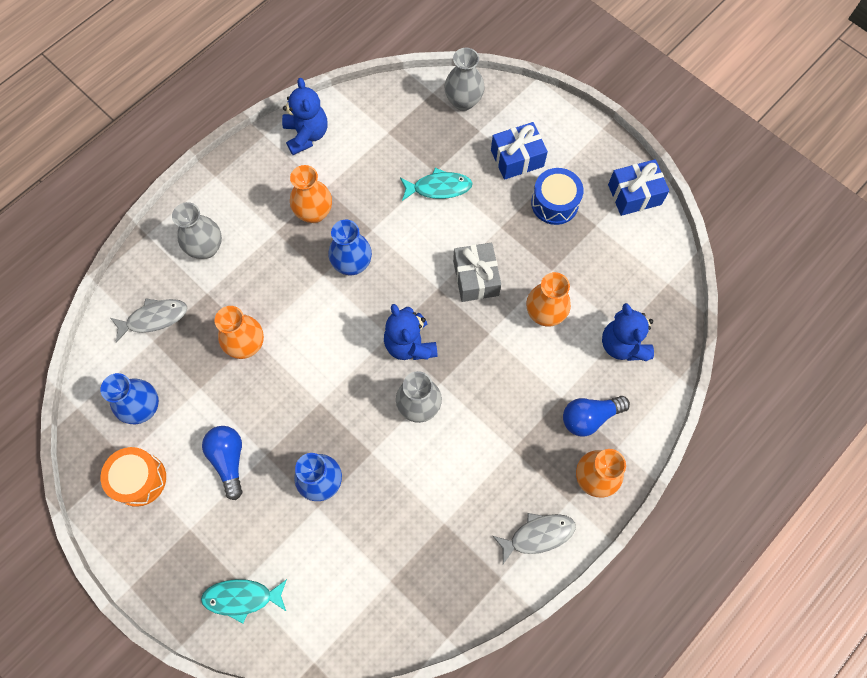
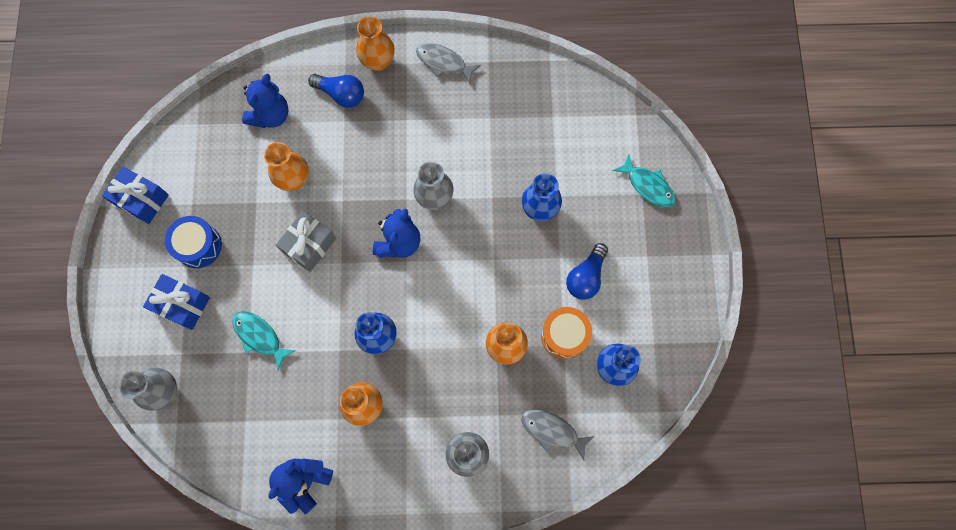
camera: 135 degrees left, 5 degrees up
orange drum [101,447,166,507] -> orange drum moved to [541,307,592,359]

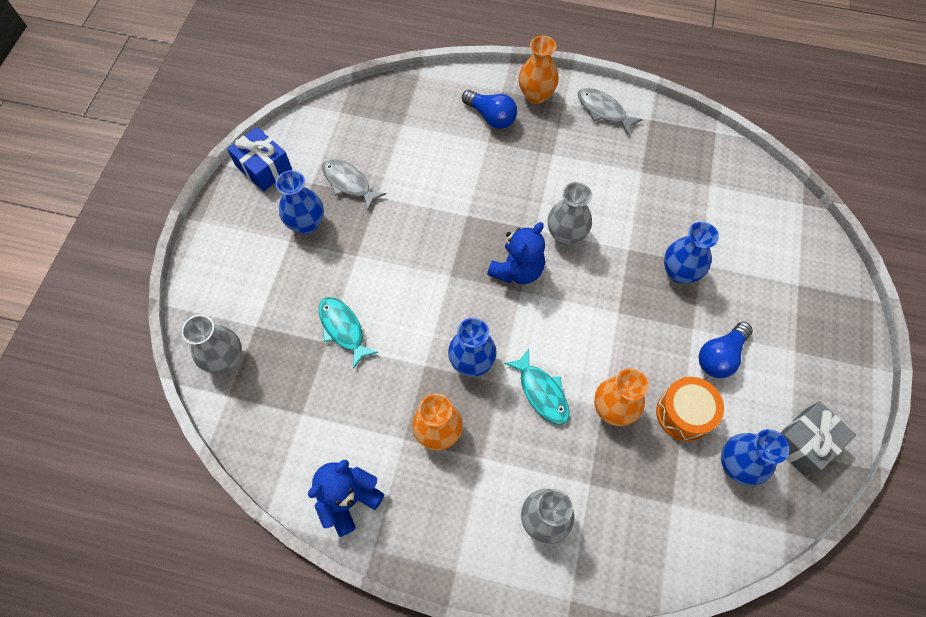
camera: 15 degrees right, 10 degrees down
blue gift [143,274,210,330] -> none
blue drum [165,216,222,268] -> blue vase [275,170,324,234]
blue teddy bear [242,74,289,128] -> none
orange vase [264,142,309,191] -> none
grey gift [276,211,336,272] -> grey gift moved to [781,401,856,477]
grey fish [521,409,595,460] -> grey fish moved to [322,159,386,211]
turquoise fish [613,154,676,208] -> turquoise fish moved to [504,349,570,425]

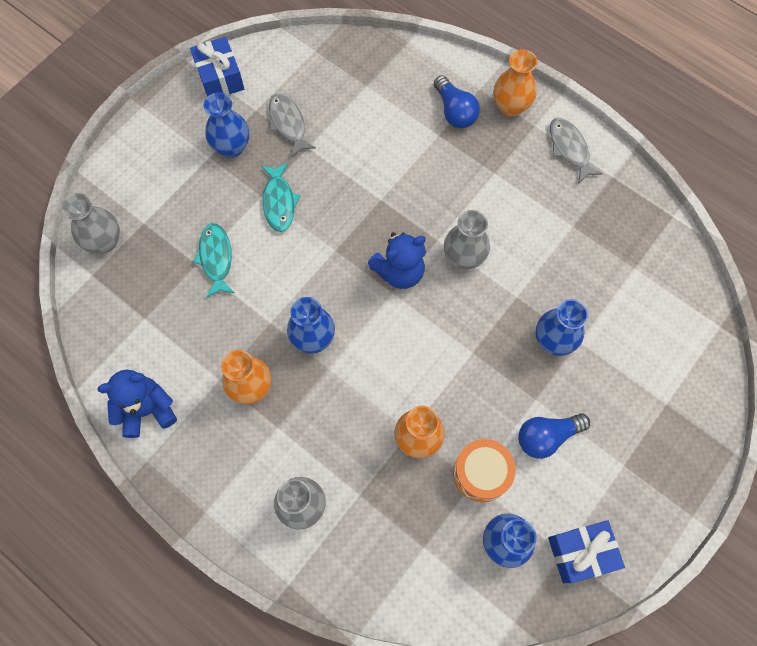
camera: 25 degrees right, 5 degrees up
turquoise fish [504,349,570,425] -> turquoise fish moved to [261,163,301,232]
grey gift [781,401,856,477] -> blue gift [548,520,625,583]

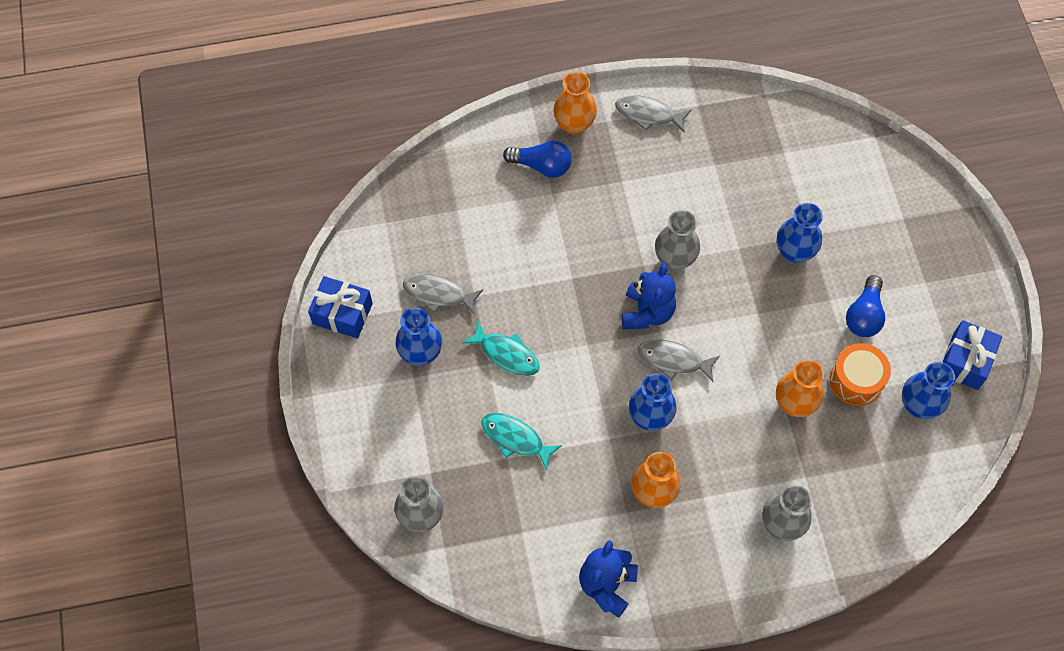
camera: 50 degrees left, 5 degrees down
none -> grey fish [638,340,720,382]

